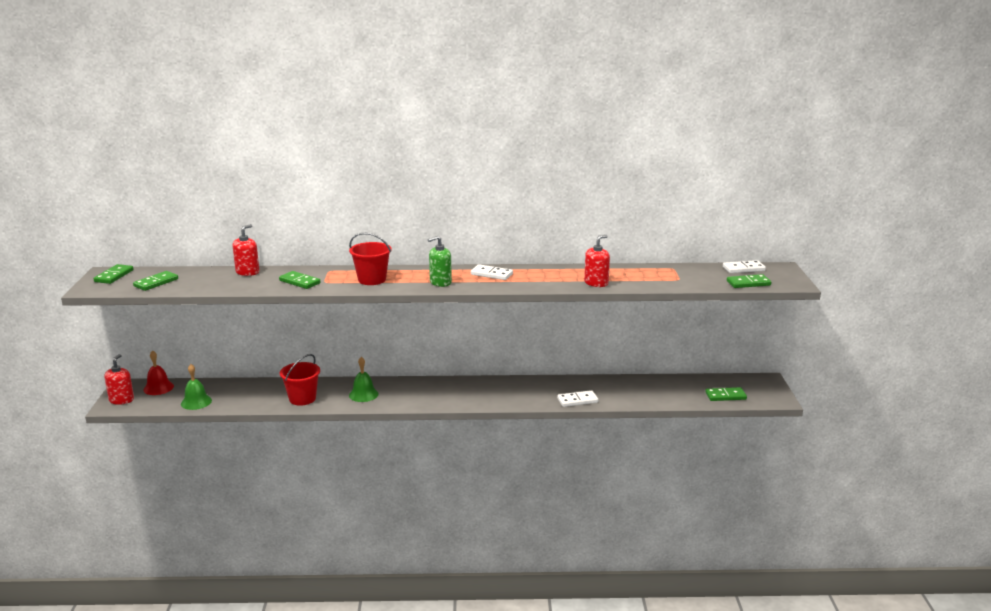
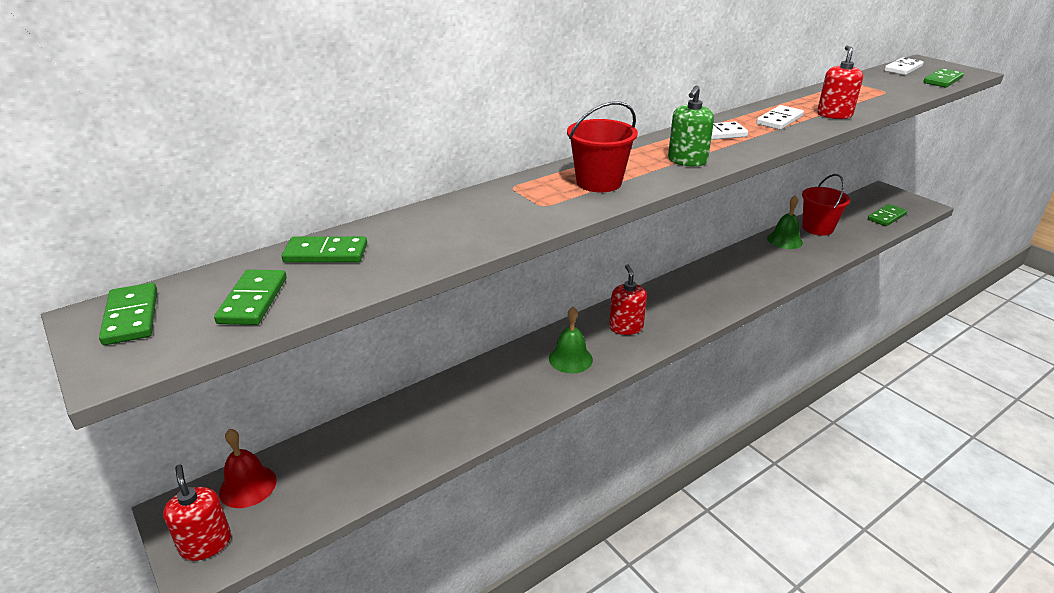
camera: 35 degrees left, 10 degrees up
green bell [181,364,212,410] -> green bell moved to [767,195,803,249]
red soap dispenser [233,224,259,276] -> red soap dispenser moved to [609,264,647,335]
green domino [279,271,320,289] -> green domino moved to [282,236,367,263]
red bucket [280,354,320,406] -> red bucket moved to [802,174,850,236]
white domino [557,390,598,407] -> white domino moved to [756,105,804,130]

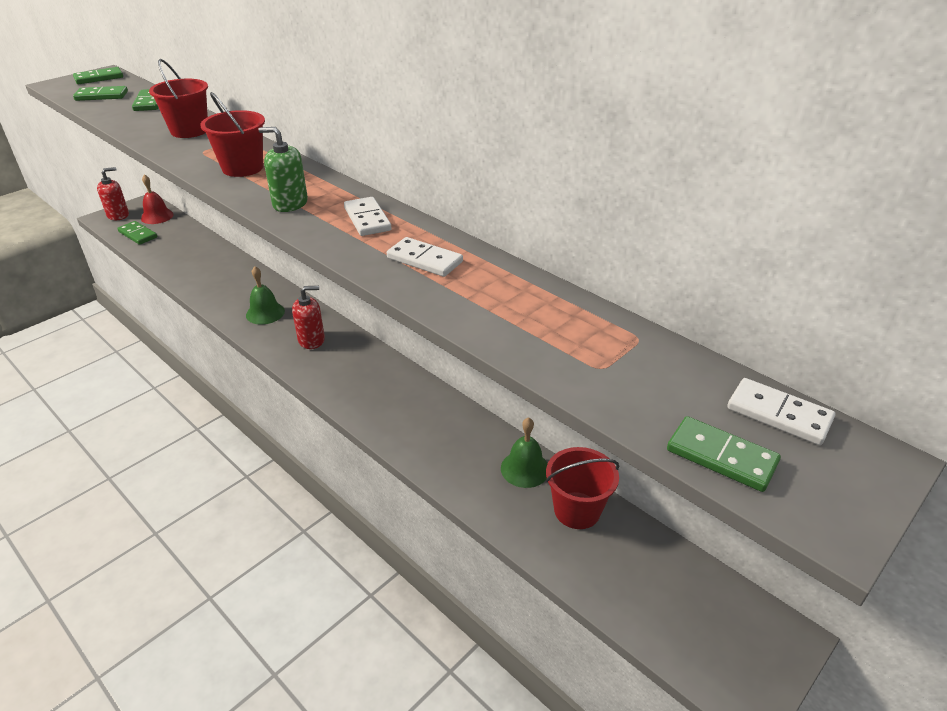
camera: 80 degrees right, 5 degrees up
red soap dispenser [817,45,863,119] -> none
green domino [868,204,907,226] -> green domino moved to [117,221,157,245]
none -> red bucket [149,59,208,138]

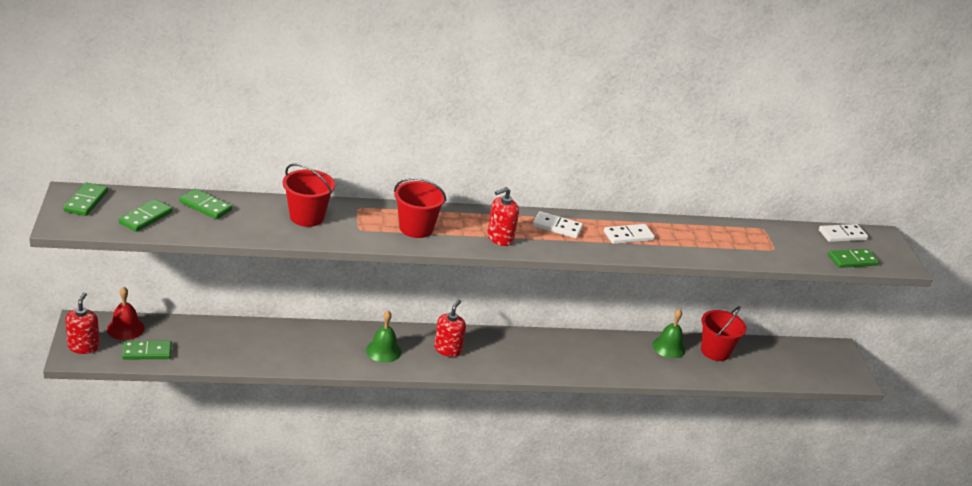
camera: 55 degrees left, 5 degrees down
green soap dispenser [259,127,308,212] -> red soap dispenser [487,187,519,246]

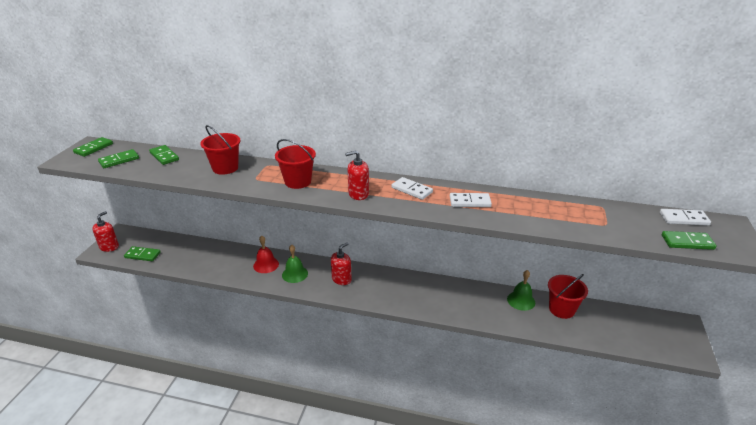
camera: 25 degrees right, 0 degrees up
red bell [107,287,145,340] -> red bell moved to [253,236,279,273]

